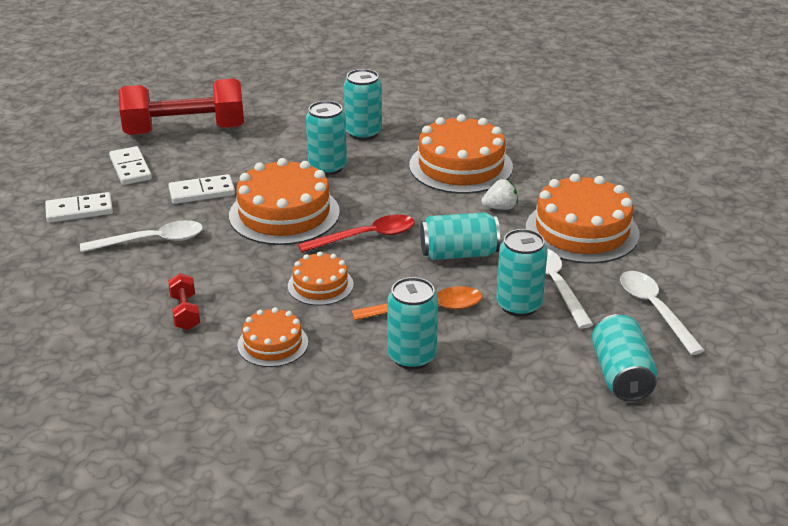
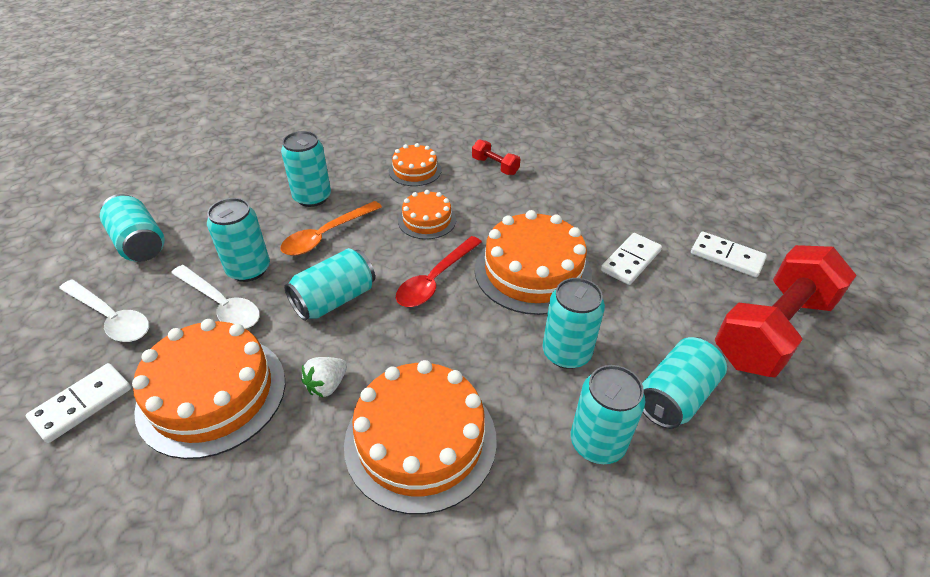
camera: 145 degrees right, 10 degrees up
white domino [45,192,113,223] -> white domino moved to [26,363,131,443]
white spoon [80,220,203,252] -> none
none -> turquoise can [642,337,727,429]

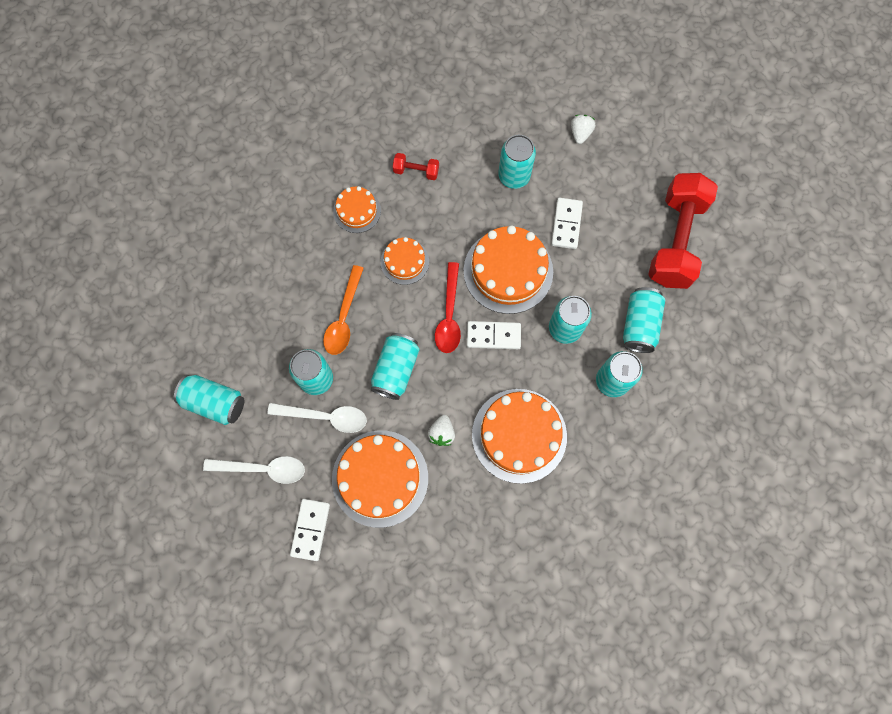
camera: 30 degrees left, 30 degrees up
turquoise can [281,131,331,207] -> turquoise can moved to [498,135,536,189]
white domino [691,231,767,278] -> white domino moved to [467,321,521,349]
none -> white strawberry [571,115,595,144]

